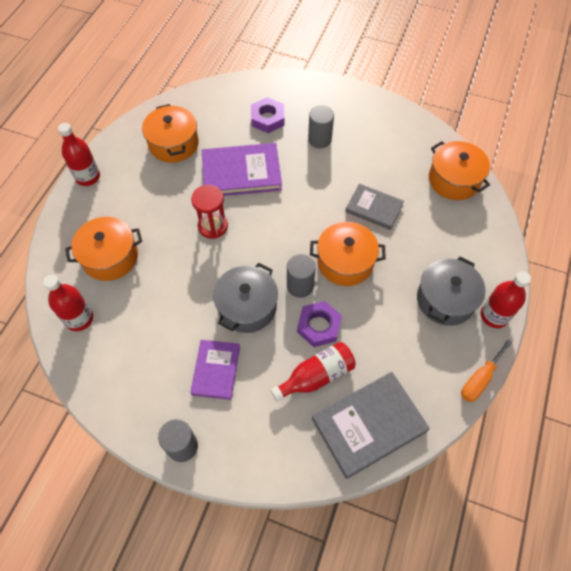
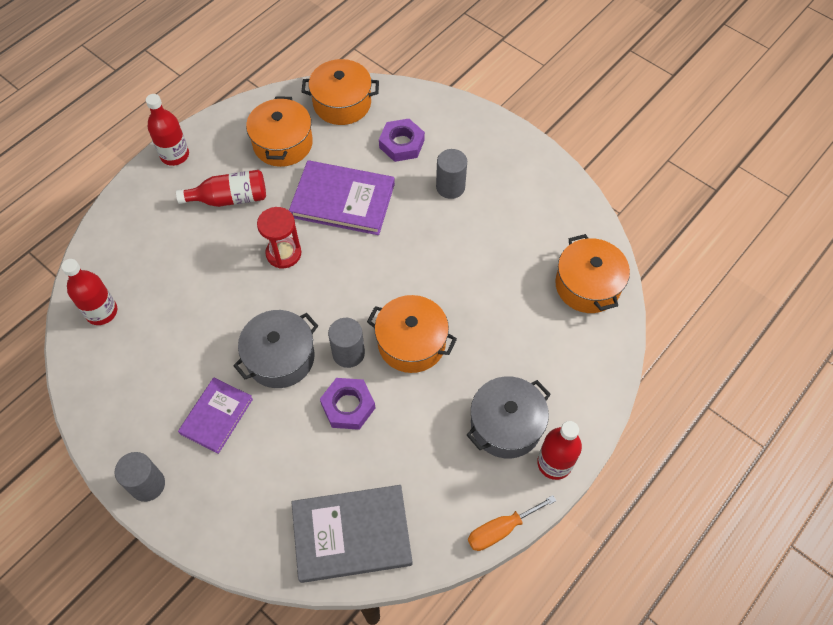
camera: 20 degrees right, 0 degrees up
orange pot [65,217,142,281] -> orange pot moved to [301,59,379,125]
red bottle [271,342,356,402] -> red bottle moved to [176,170,266,207]
grey book [345,184,404,230] -> none

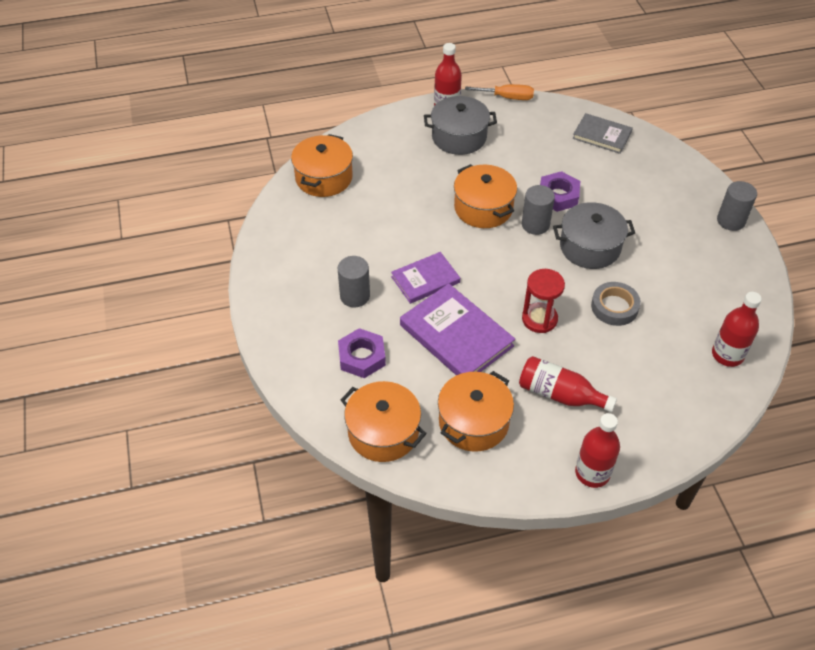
camera: 145 degrees left, 10 degrees down
purple book [178,378,253,454] -> purple book moved to [391,252,460,304]
grey book [292,485,412,583] -> grey book [573,113,633,154], size x0.62
none -> grey tape [591,282,641,326]

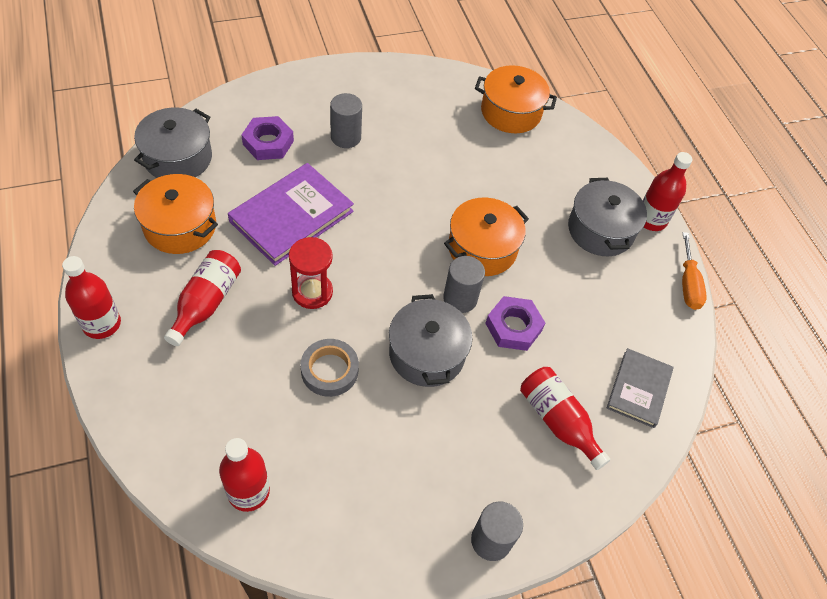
camera: 80 degrees right, 5 degrees up
orange pot [341,381,427,462] -> grey pot [134,108,212,178]
purple book [391,252,460,304] -> none
none -> red bottle [520,367,611,470]

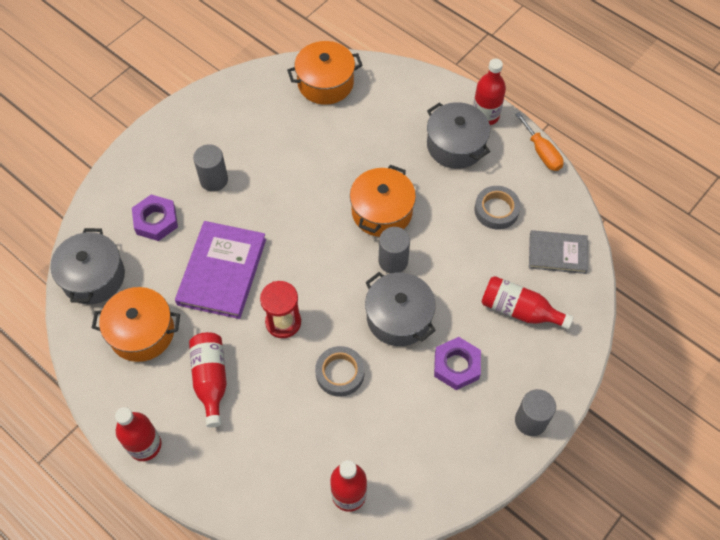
camera: 25 degrees left, 5 degrees up
purple nut [485,296,545,351] -> purple nut moved to [434,337,481,390]
grey book [607,348,673,428] -> grey book turned 75 degrees counterclockwise [529,230,588,274]
none -> grey tape [474,186,521,230]

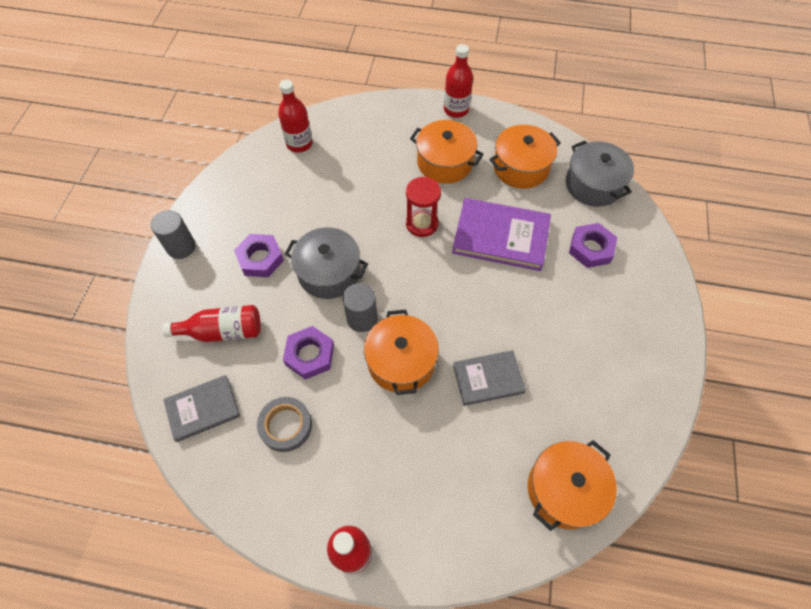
camera: 150 degrees right, 0 degrees up
purple book [175,221,266,319] -> purple book turned 60 degrees counterclockwise [452,198,551,271]
red bottle [189,332,227,428] -> orange pot [410,120,484,184]
grey cylinder [193,144,228,192] -> none
grey tape [315,346,365,397] -> none
grey pot [427,102,490,169] -> none
orange screwdriver [515,112,564,171] -> none
none -> purple nut [283,326,334,380]
none -> grey book [453,350,526,406]

